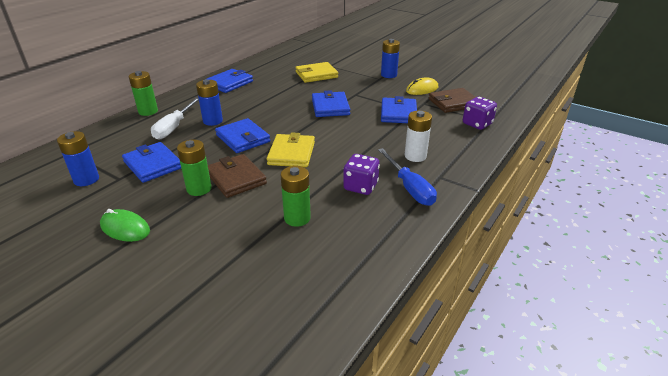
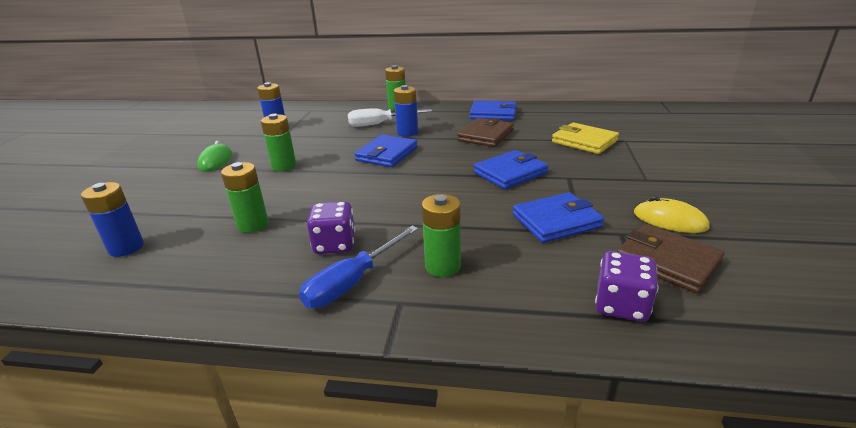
camera: 65 degrees right, 5 degrees down
blue wallet [122,142,181,183] -> none
brown wallet [208,154,267,198] -> brown wallet moved to [457,118,514,147]
yellow wallet [267,132,315,167] -> none
blue battery [381,39,400,78] -> blue battery moved to [81,182,144,257]
white battery [405,111,432,162] -> green battery [422,194,461,277]

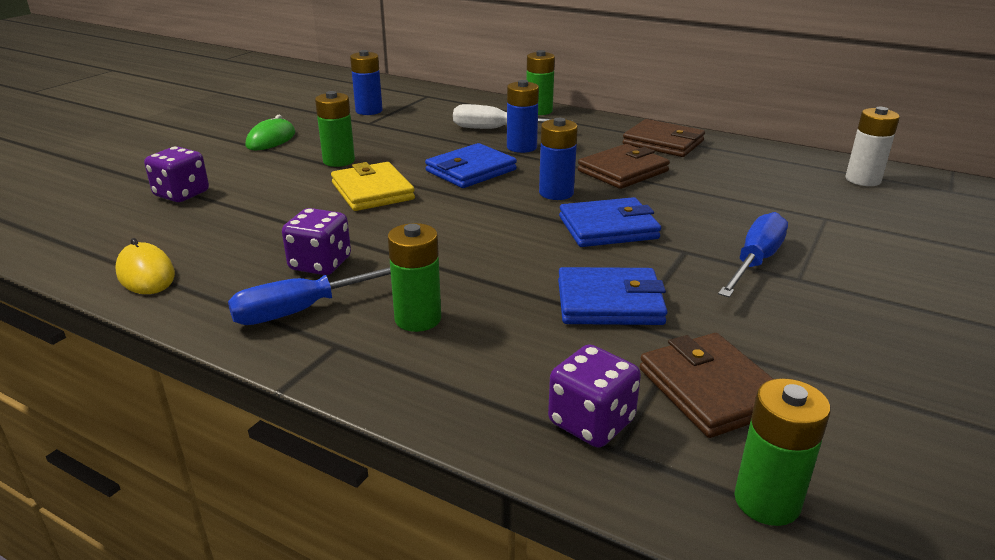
camera: 20 degrees right, 0 degrees up
blue battery [81,182,144,257] -> blue battery moved to [539,118,578,200]
green battery [221,162,269,233] -> green battery moved to [734,378,831,526]
blue wallet [470,101,517,120] -> brown wallet [623,119,705,157]
yellow wallet [552,123,619,154] -> yellow wallet moved to [331,162,415,211]
yellow mouse [634,196,709,233] -> yellow mouse moved to [115,238,175,294]
none -> purple dice [144,146,209,202]
none -> blue screwdriver [718,212,788,297]
none -> white battery [845,107,900,186]

